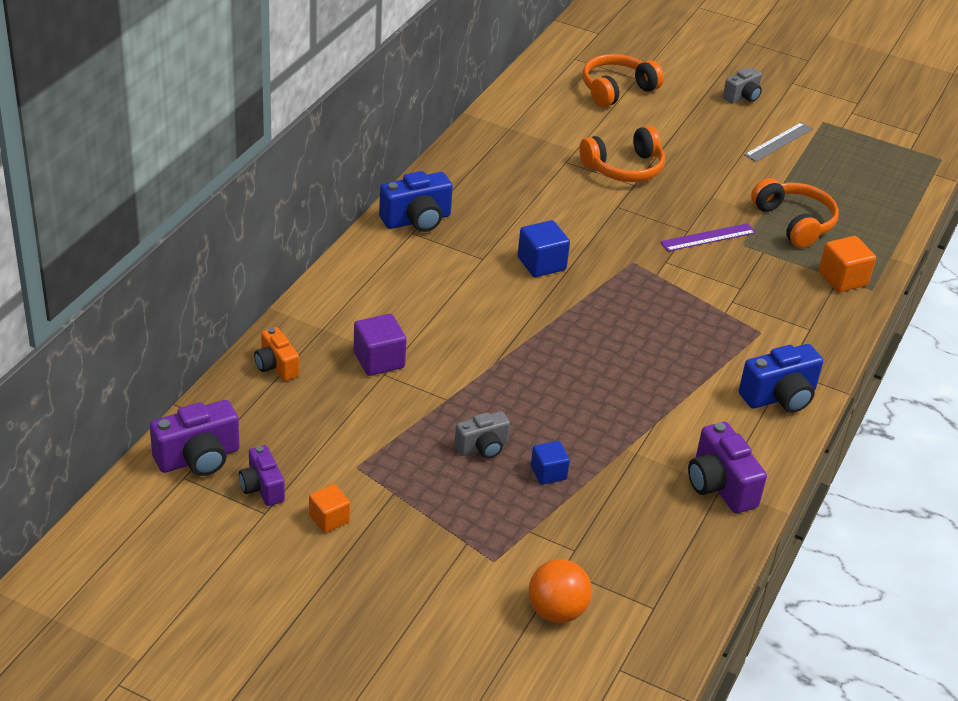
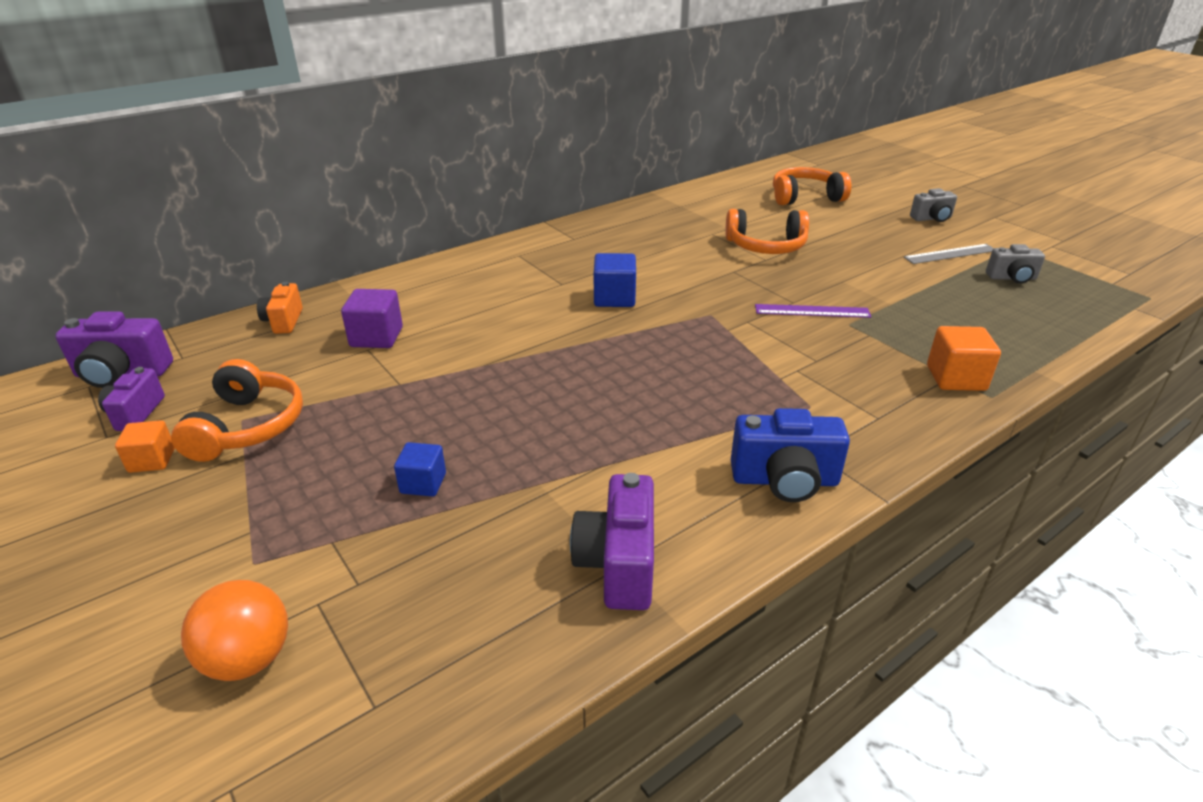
camera: 30 degrees right, 5 degrees down
blue camera [379,171,453,232] -> none
grey camera [454,411,510,458] -> grey camera moved to [986,244,1045,284]
orange headphones [751,178,839,248] -> orange headphones moved to [171,359,303,462]

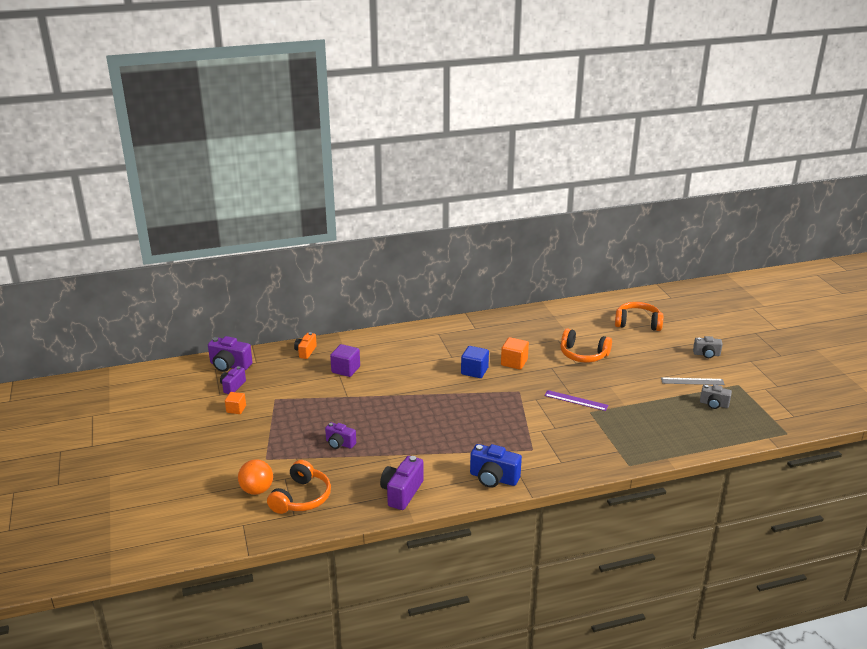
camera: 20 degrees right, 5 degrees down
orange headphones [171,359,303,462] -> orange headphones moved to [267,460,331,514]
blue cube [394,442,446,497] -> purple camera [325,422,356,449]
orange cube [927,326,1001,391] -> orange cube moved to [501,337,529,370]

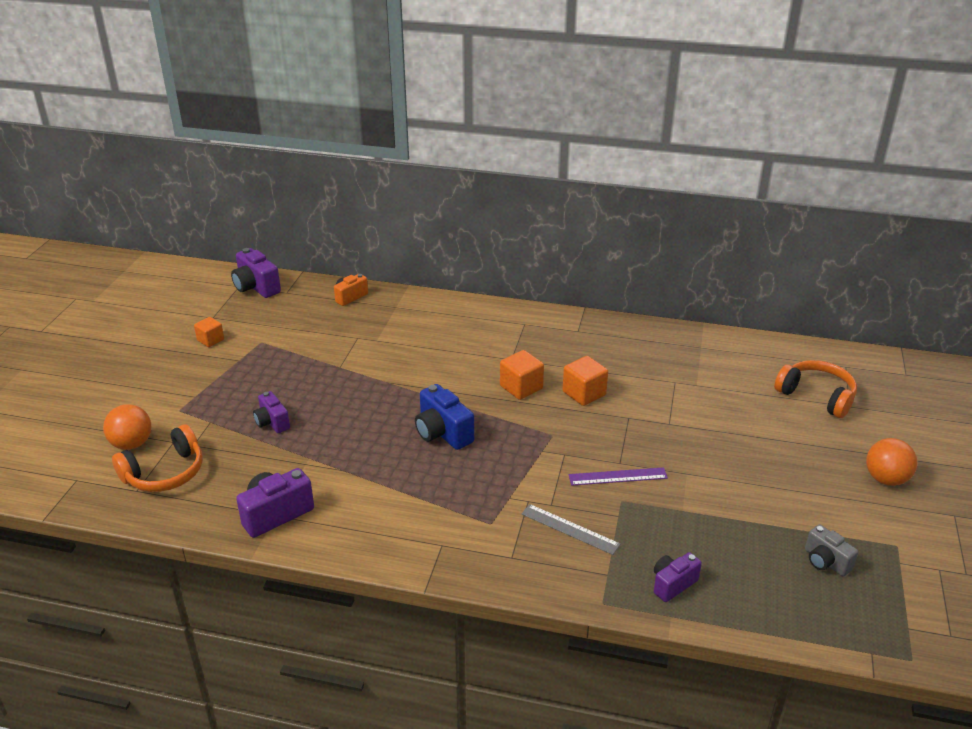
camera: 30 degrees right, 5 degrees up
purple camera [220,366,246,394] -> purple camera moved to [654,552,702,602]
purple cube [330,344,360,377] -> none
blue cube [461,346,489,378] -> orange cube [500,350,544,400]
blue camera [470,444,522,488] -> blue camera moved to [415,384,474,450]
purple ruler [544,390,608,411] -> purple ruler turned 60 degrees counterclockwise [569,467,668,486]
orange headphones [560,328,612,362] -> none
grey ruler [661,377,725,385] -> grey ruler moved to [521,504,620,555]
grey camera [693,336,723,358] -> orange ball [866,438,917,486]

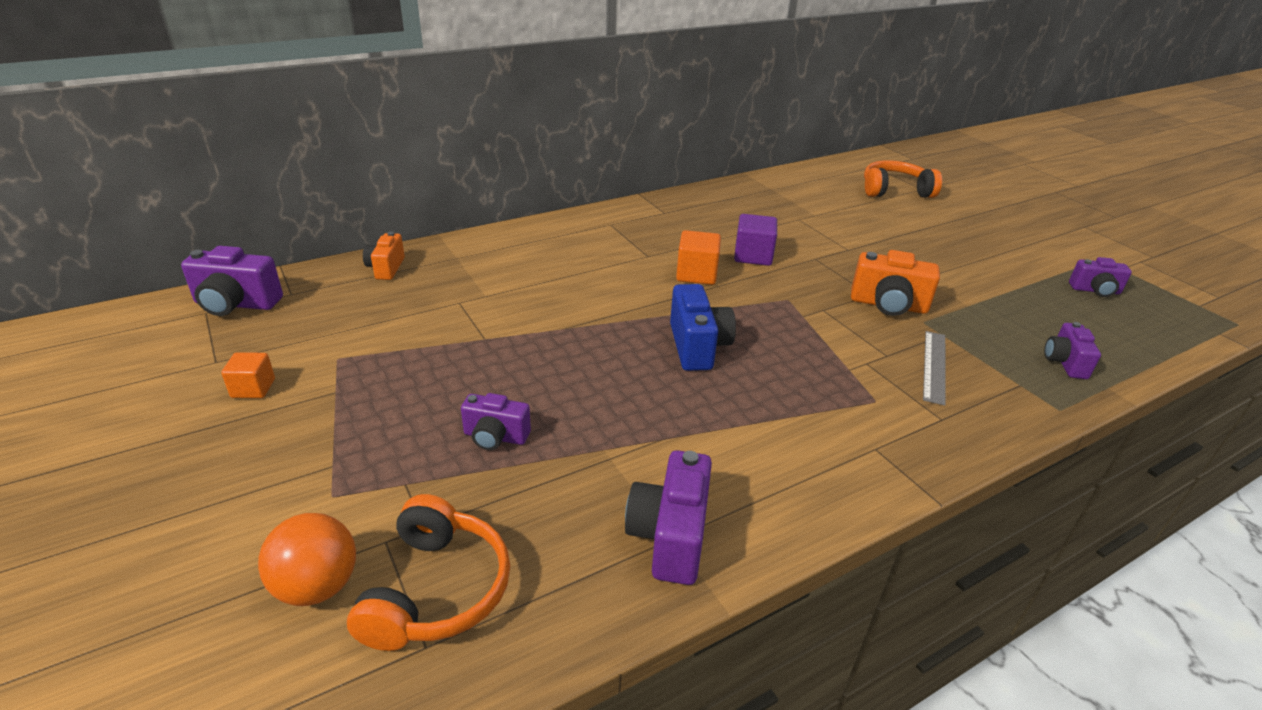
camera: 45 degrees left, 0 degrees up
blue camera [415,384,474,450] -> blue camera turned 105 degrees counterclockwise [670,284,736,371]
grey ruler [521,504,620,555] -> grey ruler turned 60 degrees counterclockwise [923,331,946,405]
orange cube [563,356,608,406] -> purple cube [734,214,777,266]
purple ruler [569,467,668,486] -> orange camera [851,250,940,316]
grey camera [805,525,859,576] -> purple camera [1069,257,1132,297]
orange ball [866,438,917,486] -> none

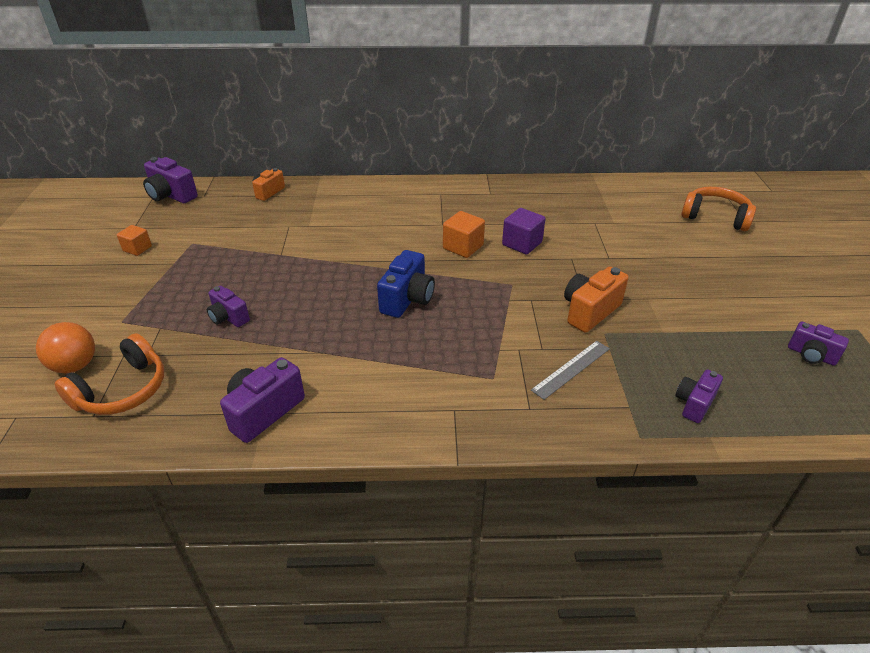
camera: 30 degrees right, 5 degrees up
orange camera [851,250,940,316] -> orange camera turned 90 degrees clockwise [564,267,629,333]

